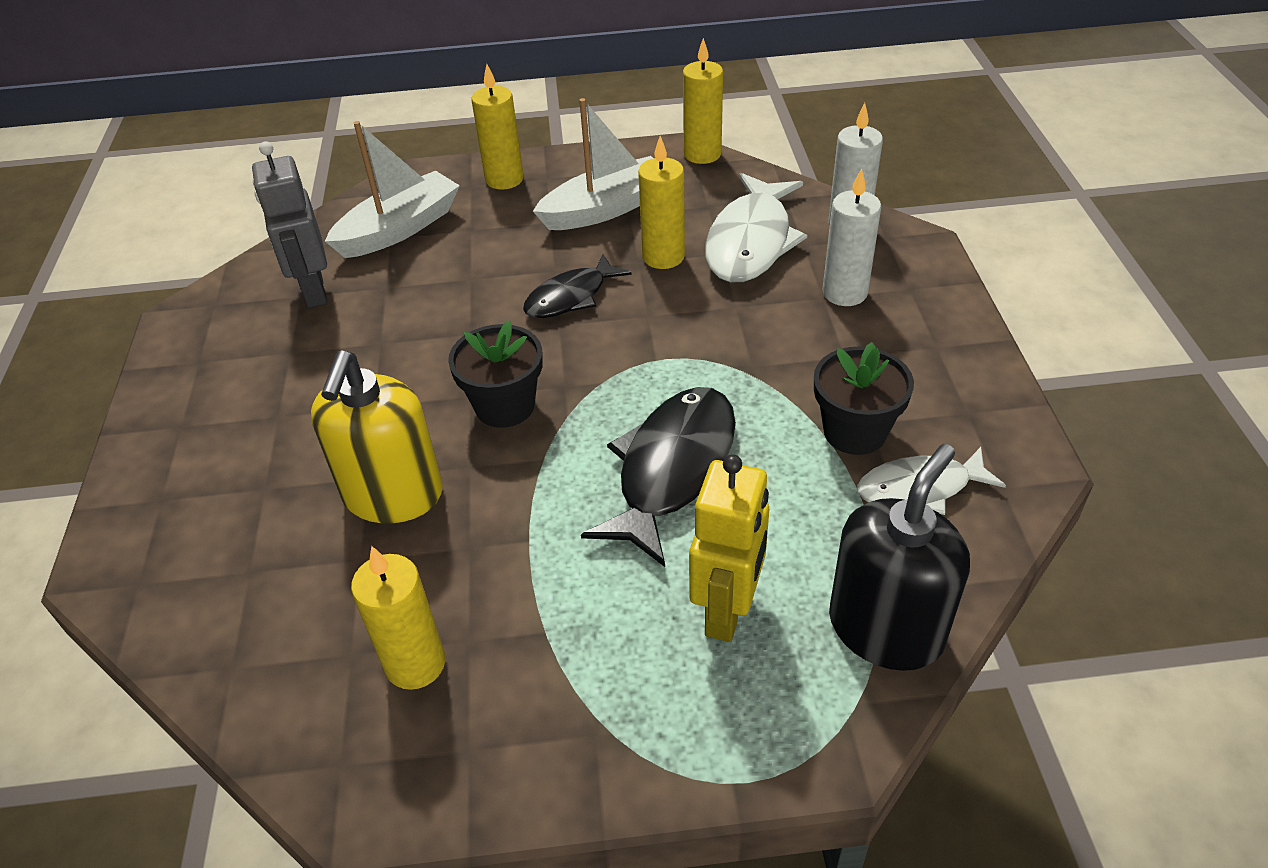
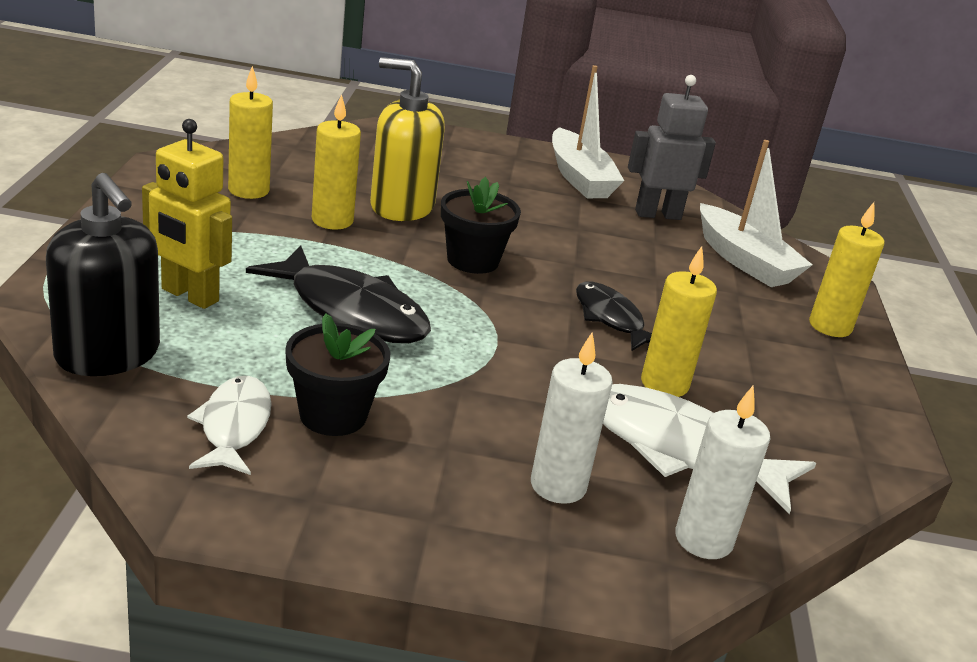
camera: 95 degrees right, 15 degrees down
white boat [533,98,653,230] -> white boat moved to [552,65,624,198]
yellow candle [683,38,723,164] -> yellow candle moved to [312,94,361,229]

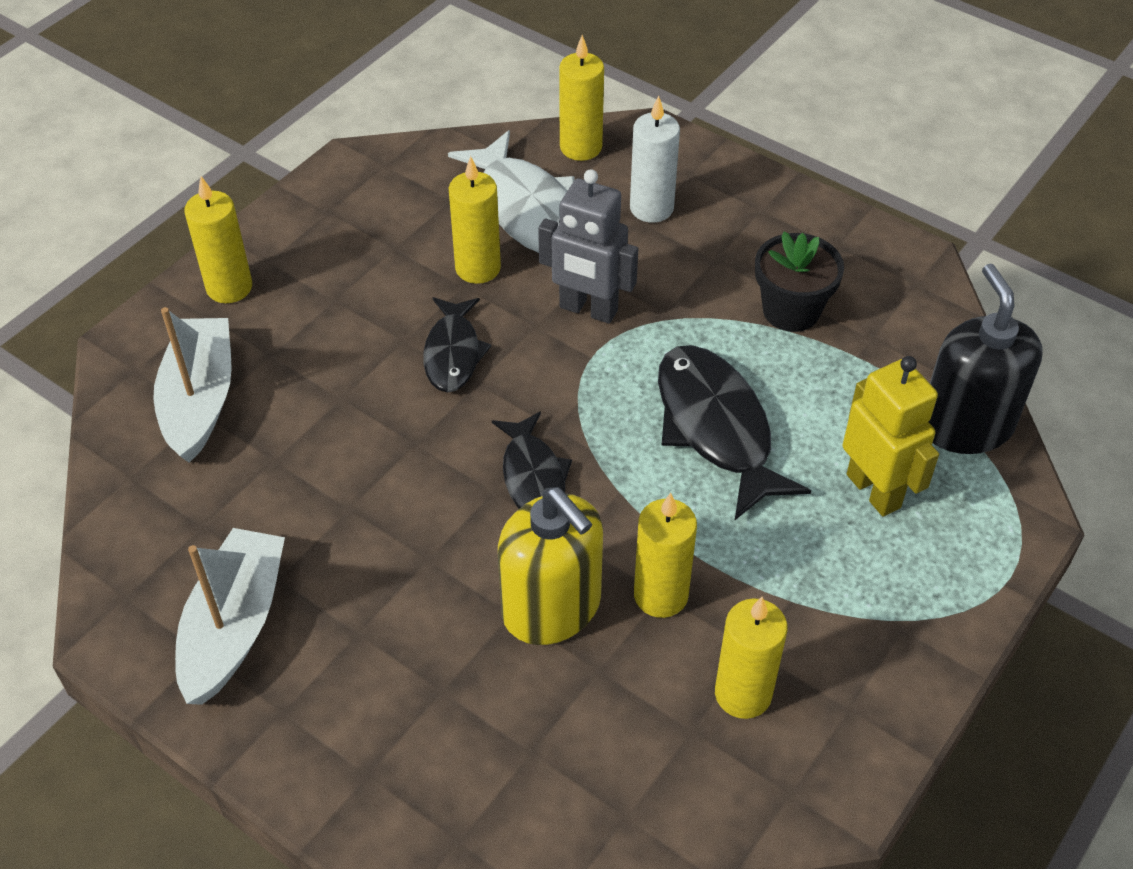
camera: 145 degrees left, 20 degrees up
white fish [187,376,272,475] -> none
black flower pot [441,177,521,274] -> black fish [492,411,572,509]
grey robot [628,75,716,220] -> grey robot moved to [538,169,638,324]
white candle [675,385,770,559] -> yellow candle [559,35,604,161]

